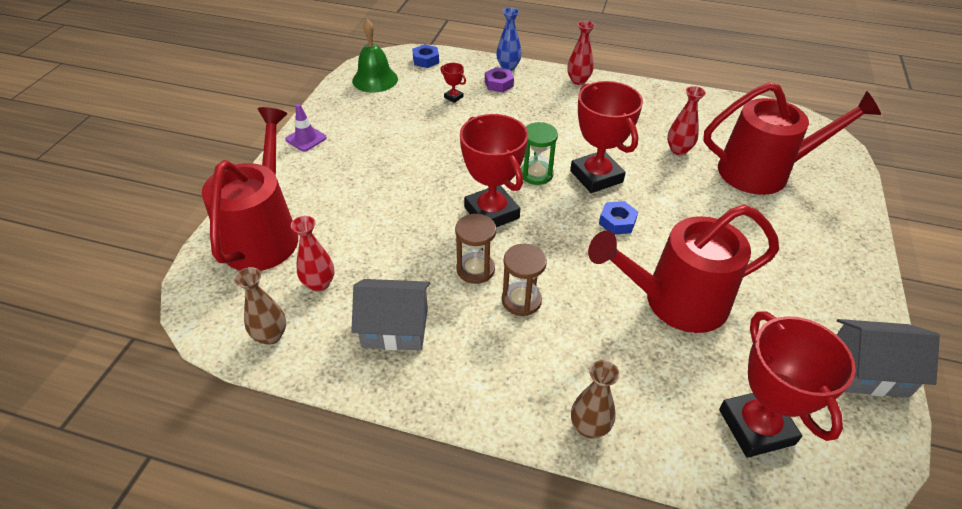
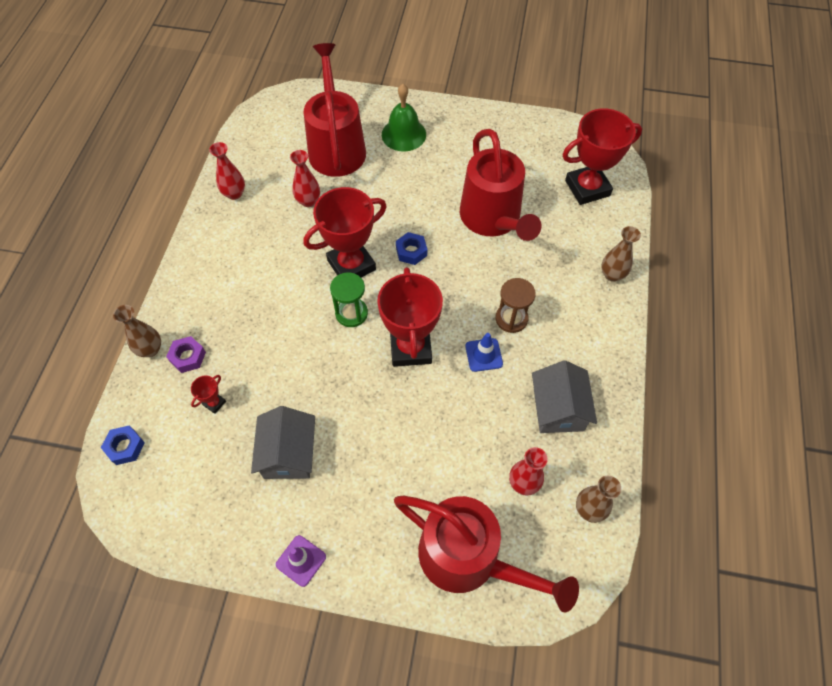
camera: 95 degrees left, 15 degrees up
red watering can [202,107,298,271] -> red watering can turned 150 degrees counterclockwise [394,496,579,612]
green bell [352,19,398,93] -> green bell moved to [382,84,426,151]
brown hourglass [455,214,496,284] -> blue traffic cone [465,333,503,372]
red trophy [460,114,528,227] -> red trophy turned 60 degrees counterclockwise [377,267,443,367]
blue vase [496,8,522,71] -> brown vase [113,305,161,357]
red vase [567,21,595,85] -> red vase moved to [209,142,245,200]
grey house [837,319,940,397] -> grey house moved to [251,406,315,479]

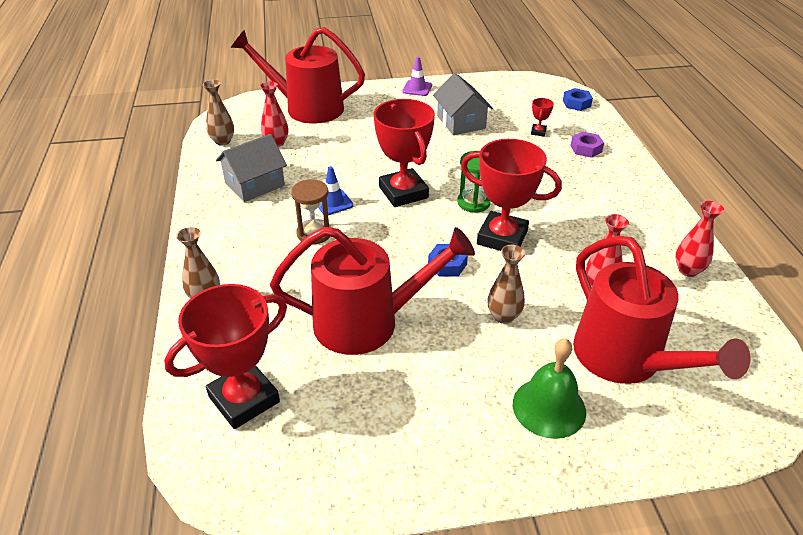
camera: 160 degrees right, 20 degrees down
brown vase [113,305,161,357] -> brown vase moved to [488,245,526,324]
red trophy [304,187,387,277] -> red trophy turned 75 degrees clockwise [461,139,562,251]
red watering can [460,129,541,241] -> red watering can turned 120 degrees clockwise [270,227,475,355]
grey house [532,360,597,433] -> grey house turned 75 degrees clockwise [216,134,287,202]

